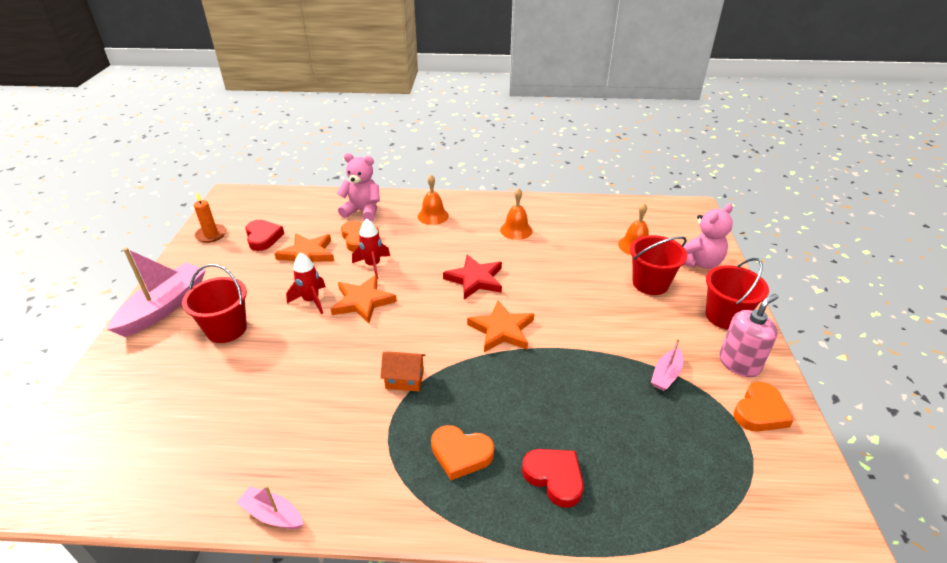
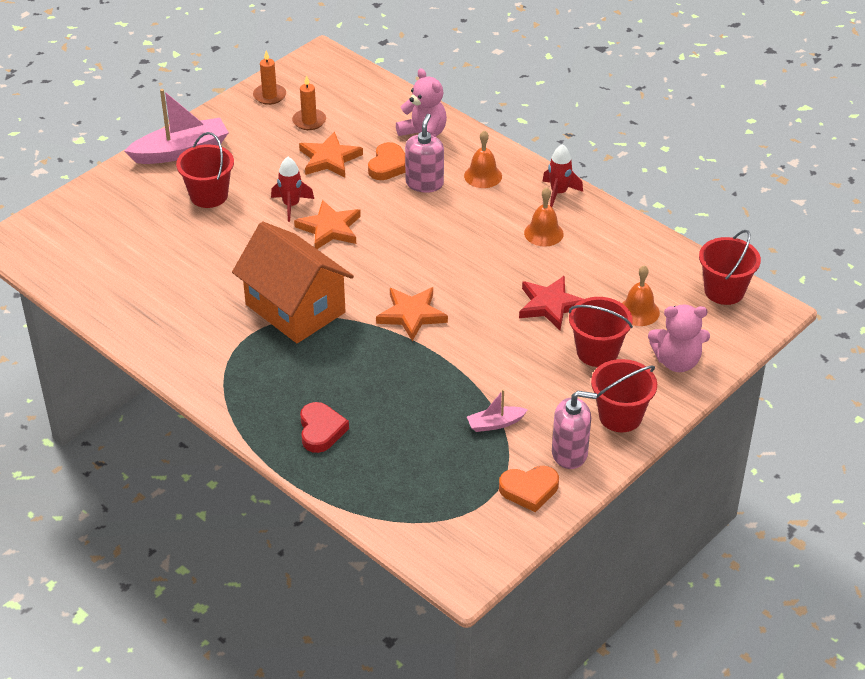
camera: 40 degrees right, 5 degrees up
pink boat [236,485,303,529] -> none
red heart [245,220,284,251] -> orange candle [292,75,326,130]
red rocket [352,219,390,279] -> red rocket moved to [542,144,583,207]
orange house [380,352,425,391] -> orange house [232,222,354,343], size x2.44
orange heart [431,425,494,480] -> none
red star [443,255,502,299] -> red star moved to [519,276,583,330]
none -> pink soap dispenser [405,114,444,193]
none -> red bucket [699,230,761,305]

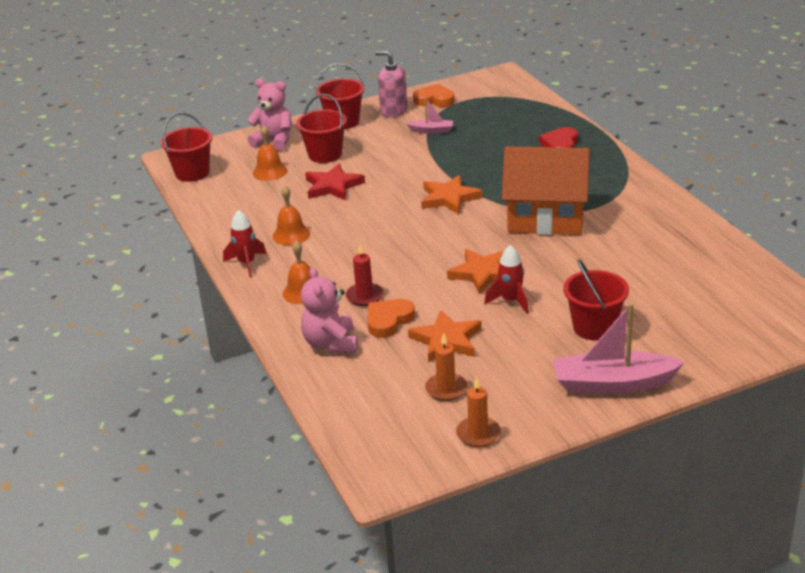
camera: 155 degrees left, 10 degrees down
orange house [232,222,354,343] -> orange house turned 60 degrees counterclockwise [502,146,590,235]
pink soap dispenser [405,114,444,193] -> red candle [346,244,384,306]

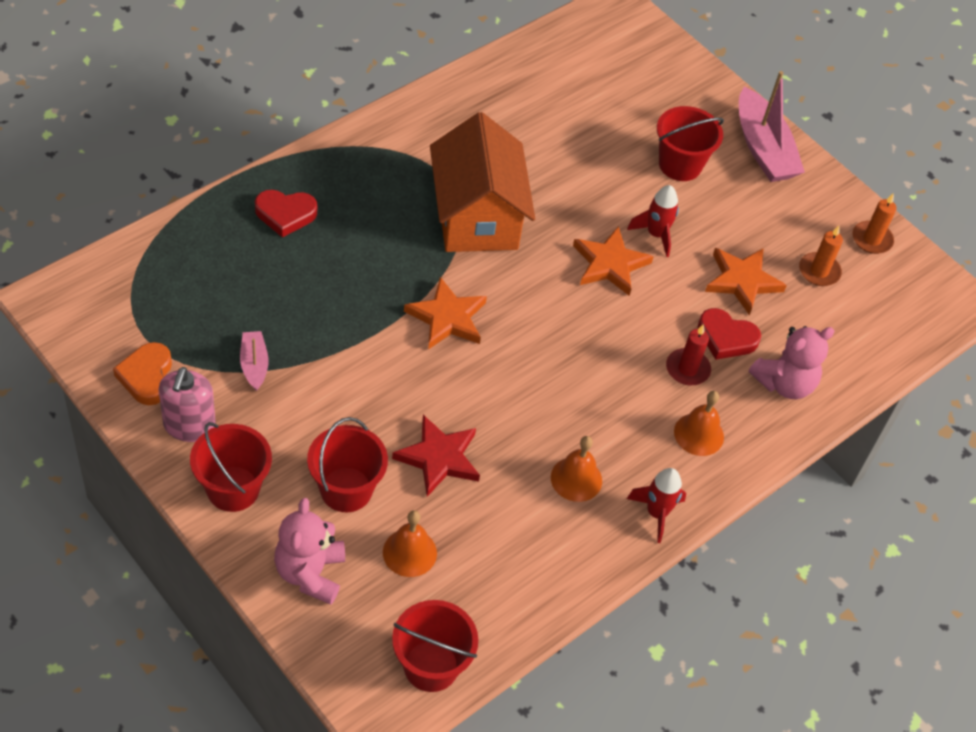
camera: 115 degrees left, 20 degrees up
orange heart [368,299,415,338] -> red heart [698,308,761,360]

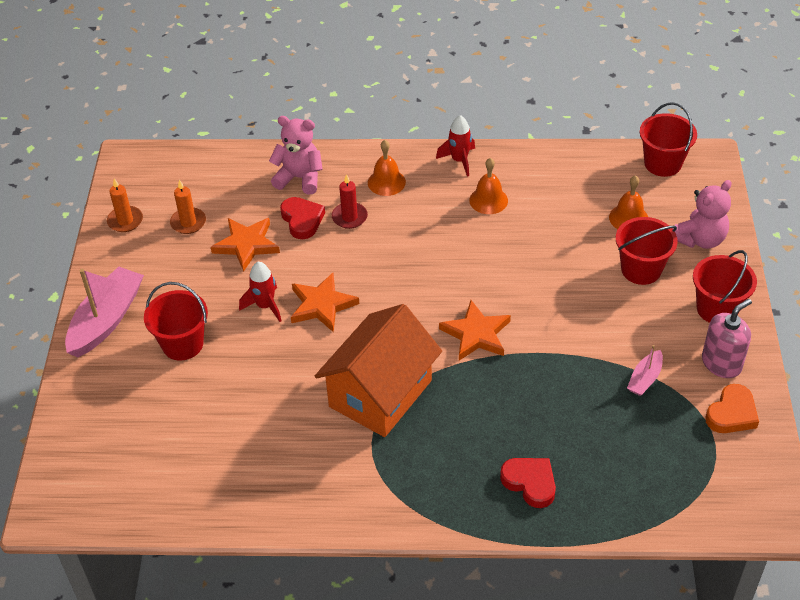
camera: 130 degrees left, 5 degrees down
red star [392,415,480,497] -> none

